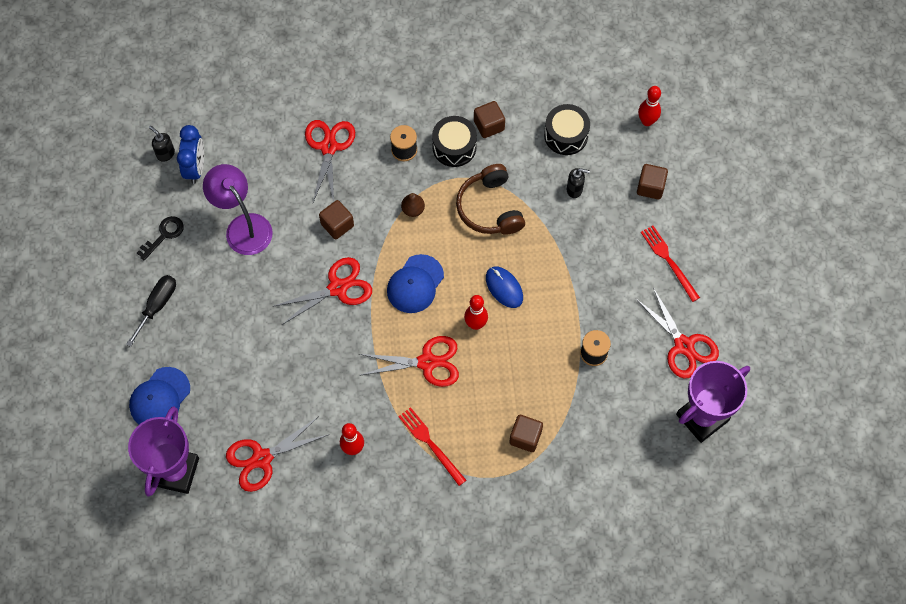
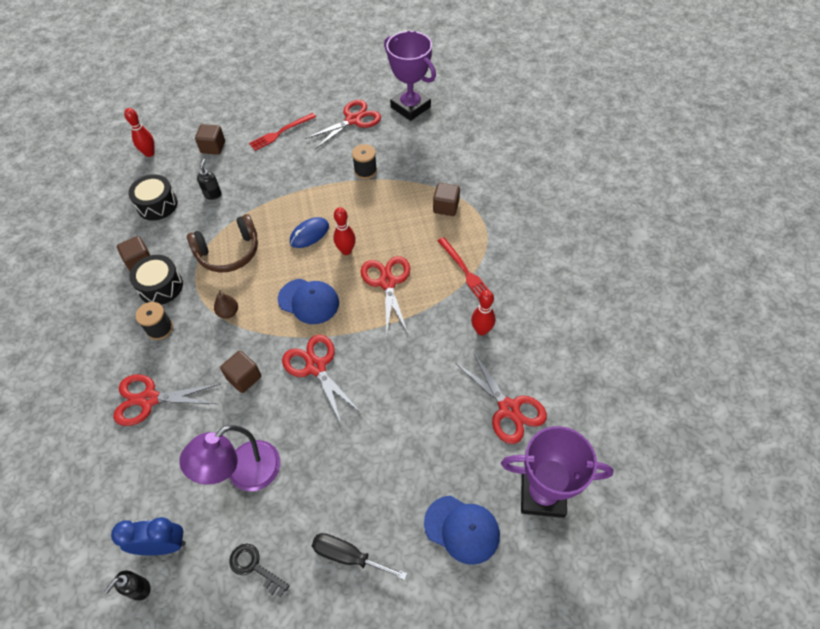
camera: 95 degrees left, 10 degrees down
red fork [398,407,466,486] -> red fork turned 75 degrees counterclockwise [438,237,490,299]

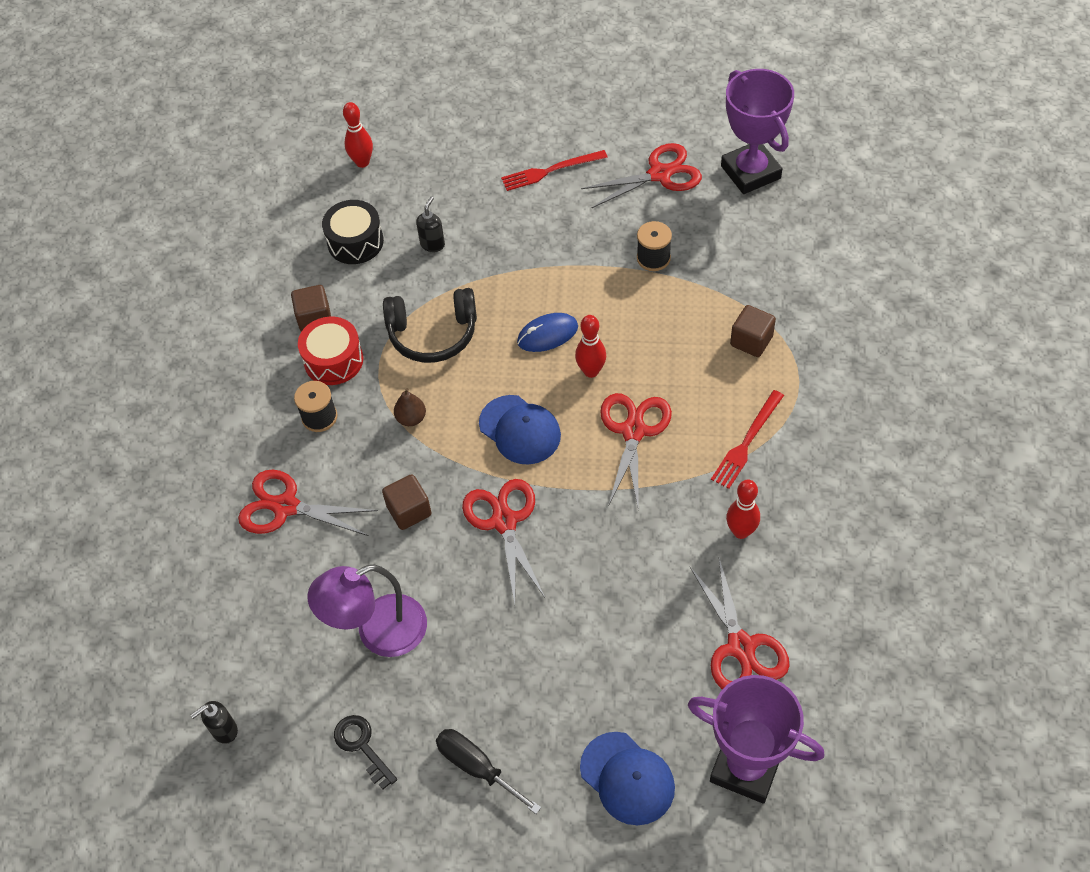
camera: 20 degrees right, 0 degrees up
blue clock [111,517,186,555] -> none
black drum [129,255,183,305] -> red drum [298,317,364,385]
brown headphones [187,214,258,272] -> black headphones [383,288,477,363]
brown cube [195,124,225,155] -> none
red fork [438,237,490,299] -> red fork turned 45 degrees clockwise [711,390,784,489]

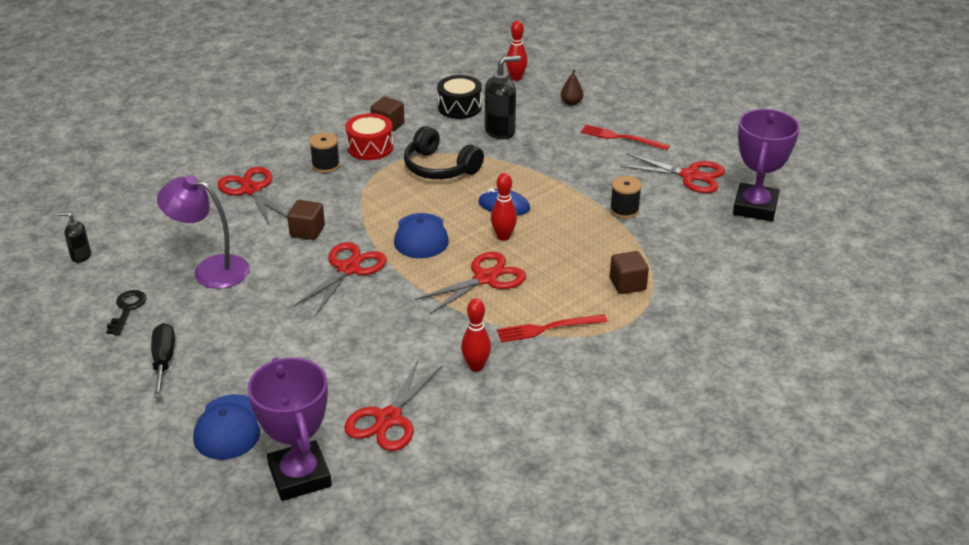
camera: 40 degrees right, 20 degrees down
brown pear [394,388,426,426] -> brown pear moved to [561,69,583,106]
black soap dispenser [416,196,445,252] -> black soap dispenser [485,56,521,139], size x1.77

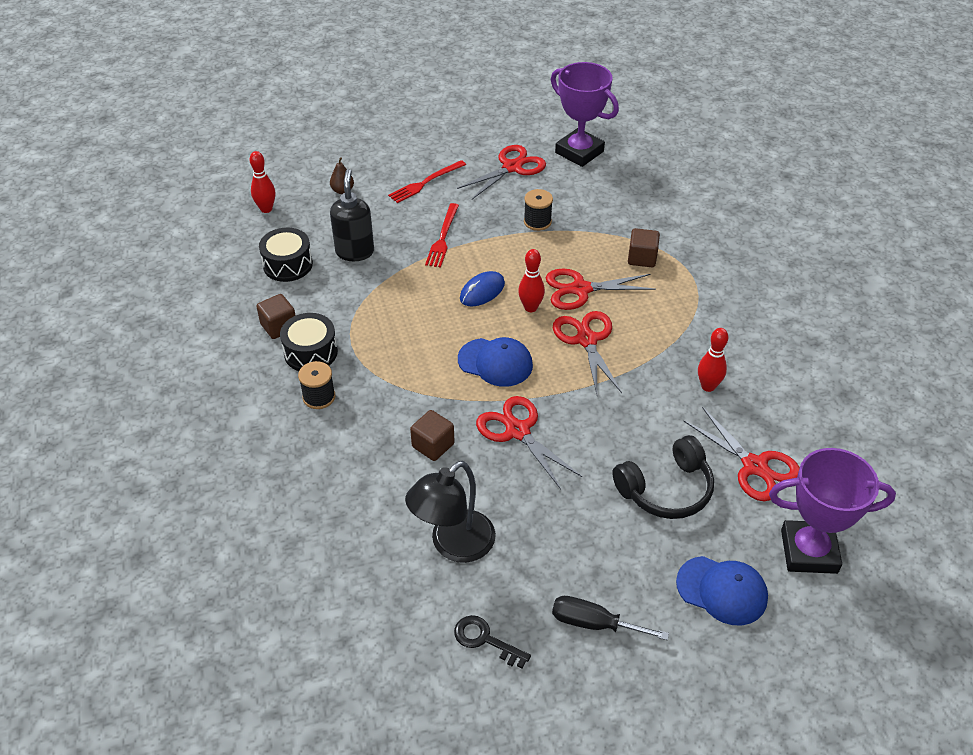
camera: 65 degrees left, 10 degrees up
black soap dispenser [57,212,91,263] -> none
purple lamp [157,175,250,289] -> black lamp [405,461,496,563]
red scissors [217,167,287,226] -> red scissors moved to [546,269,656,310]
red drum [345,113,394,160] -> black drum [280,313,338,371]
black headphones [404,126,484,179] -> black headphones moved to [612,435,714,519]
red fork [497,315,607,342] -> red fork moved to [425,203,459,268]

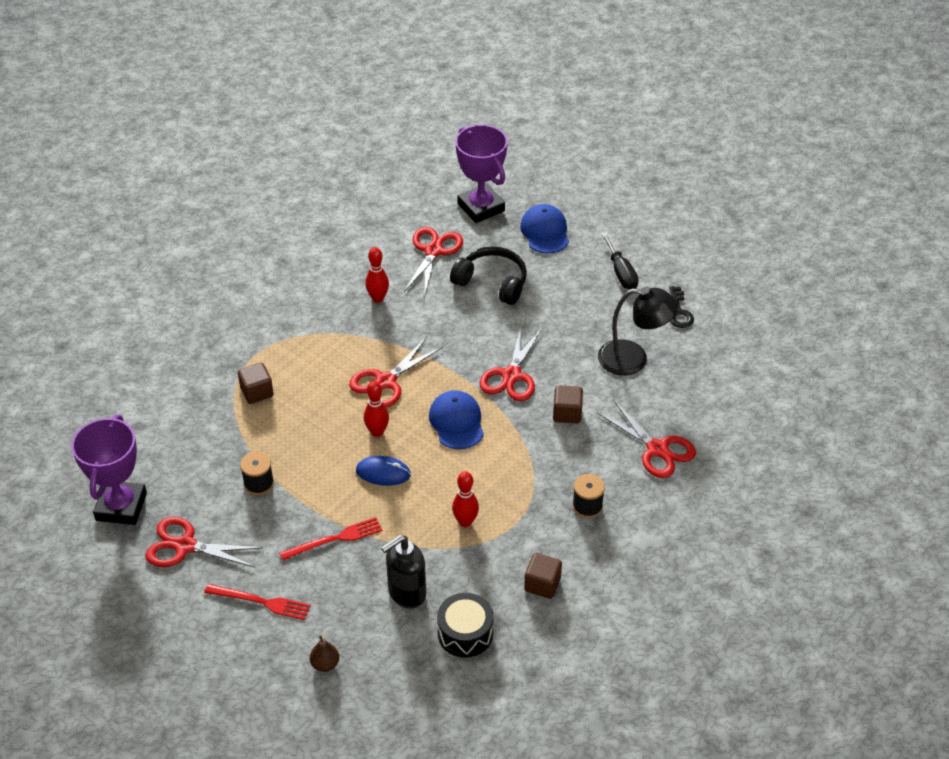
camera: 125 degrees left, 0 degrees up
red bowling pin [249,151,275,213] -> red bowling pin moved to [452,471,479,527]
black drum [280,313,338,371] -> none
red scissors [546,269,656,310] -> red scissors moved to [597,401,696,478]

